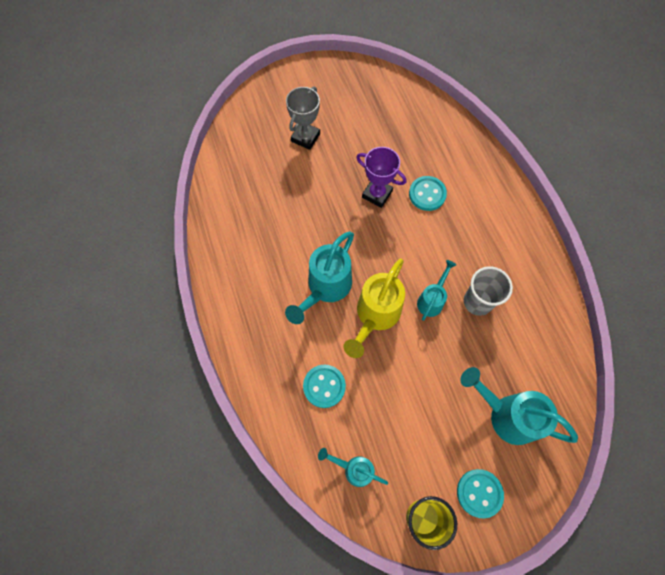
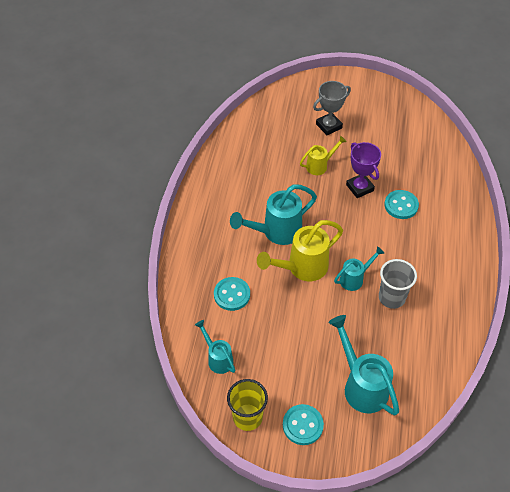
camera: 30 degrees right, 15 degrees down
none -> yellow watering can [300,136,347,175]

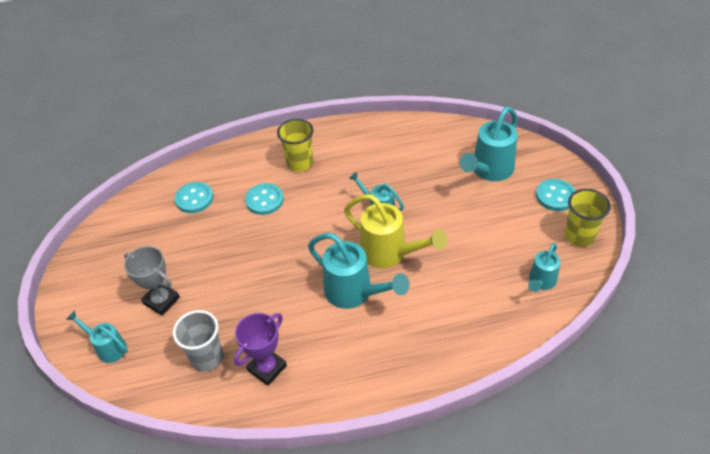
camera: 110 degrees left, 5 degrees down
turquoise button [214,277,250,311] -> turquoise button moved to [175,182,213,213]
yellow watering can [300,136,347,175] -> none
purple trophy [346,142,381,198] -> purple trophy moved to [234,313,287,386]
grey cup [379,259,417,309] -> grey cup moved to [173,310,223,372]
none -> turquoise watering can [66,310,128,363]
none -> yellow cup [277,119,314,172]

